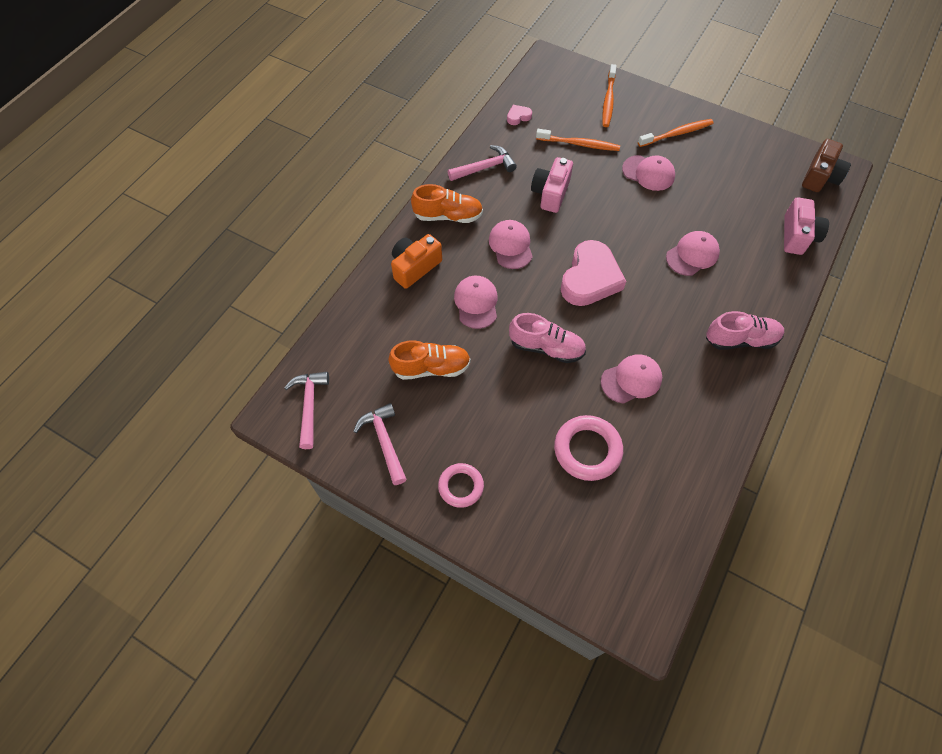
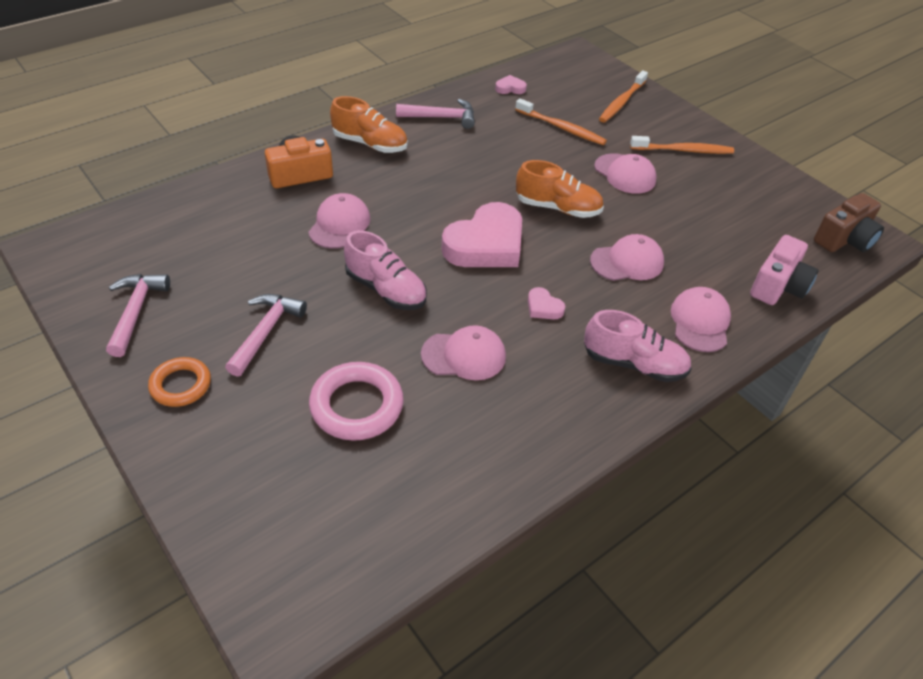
camera: 20 degrees right, 15 degrees down
pink hammer [284,372,329,449] -> pink hammer moved to [225,294,307,377]
orange shoe [388,340,471,380] -> orange shoe moved to [516,160,604,218]
pink ring [438,463,484,508] -> orange ring [148,357,211,407]
pink cap [489,220,533,269] -> pink cap moved to [671,287,731,352]
pink camera [531,157,573,213] -> none
none -> pink heart [528,287,565,319]

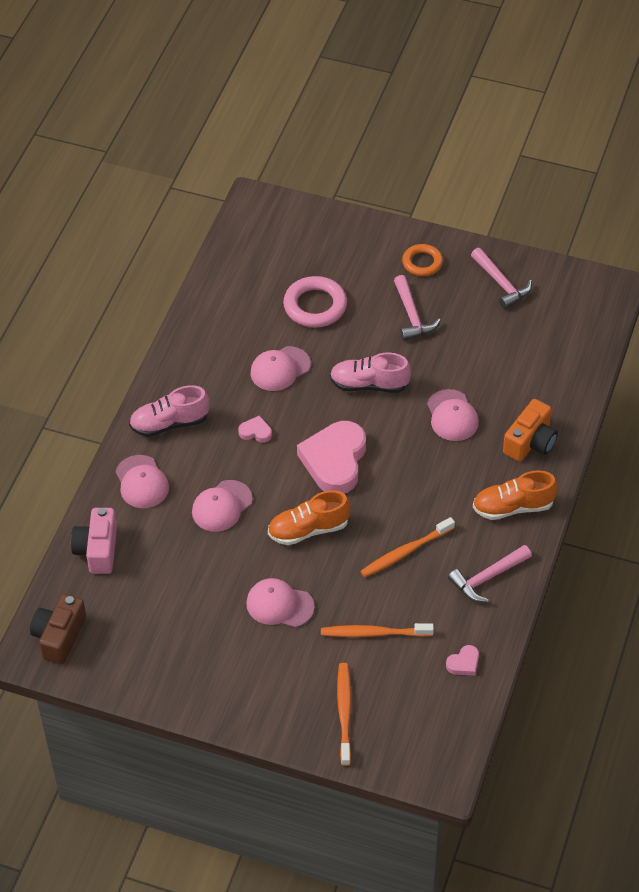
camera: 150 degrees right, 5 degrees up
orange toothbrush [630,136,734,154] -> orange toothbrush moved to [360,517,455,578]

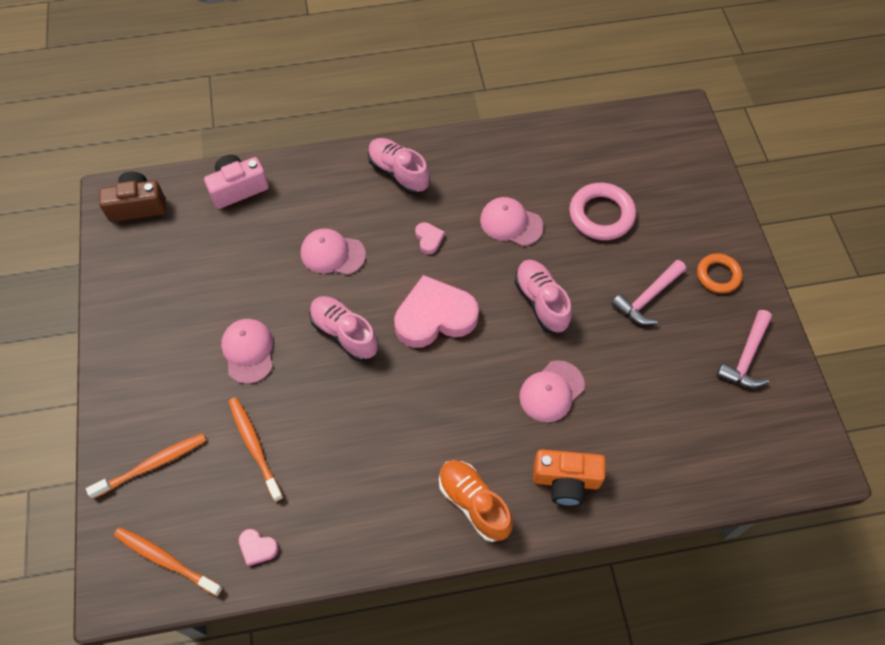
camera: 60 degrees right, 10 degrees up
pink cap [116,455,169,508] -> none
orange shoe [268,490,350,545] -> pink shoe [309,296,379,361]
orange toothbrush [360,517,455,578] -> orange toothbrush moved to [114,527,223,596]
pink hammer [448,545,532,602] -> none

